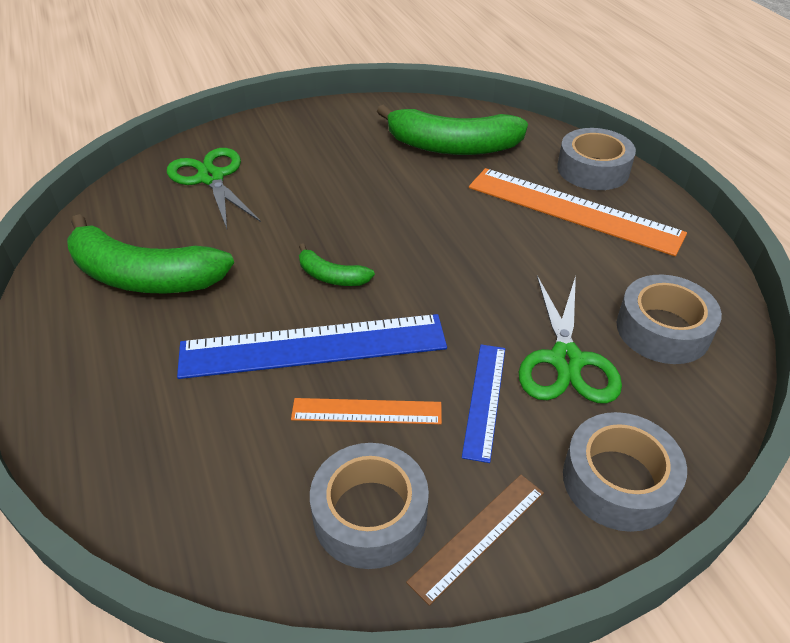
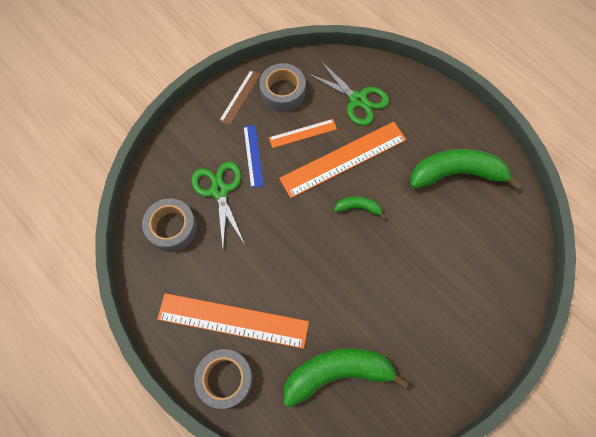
camera: 160 degrees right, 25 degrees up
green scissors [167,148,261,229] -> green scissors moved to [307,60,389,126]
blue ruler [177,314,447,379] -> orange ruler [279,122,406,198]
grey tape [563,412,687,532] -> none

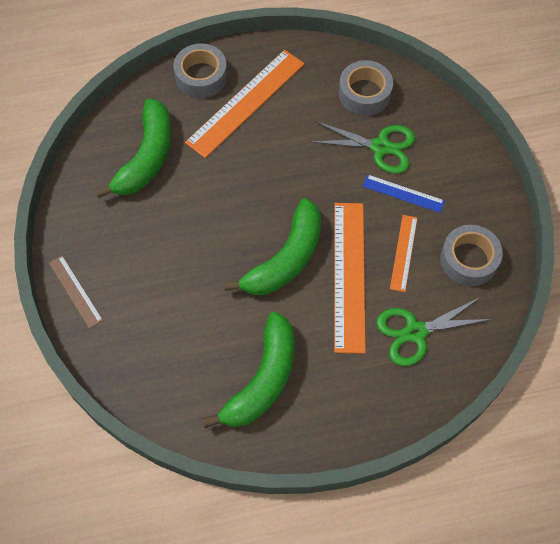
camera: 120 degrees right, 5 degrees down
brown ruler [219,70,261,125] -> brown ruler moved to [49,255,103,329]
green banana [334,196,386,220] -> green banana [224,198,321,295], size x2.13

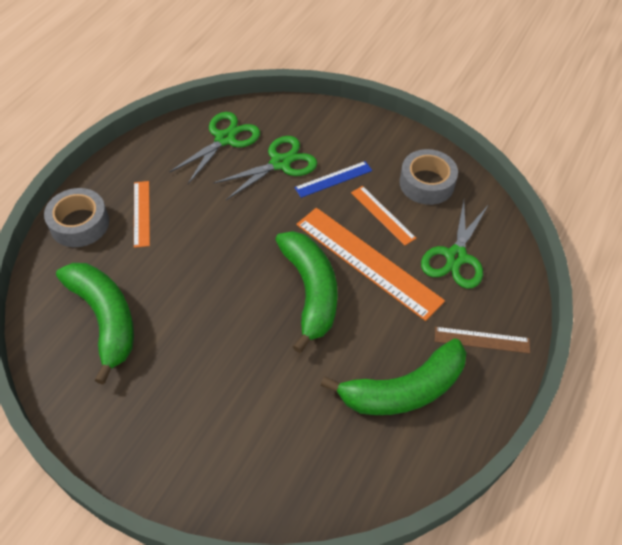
camera: 50 degrees left, 10 degrees down
brown ruler [49,255,103,329] -> brown ruler moved to [435,327,530,353]
orange ruler [185,50,304,158] -> orange ruler [134,181,150,248], size x0.52
green banana [202,312,295,428] -> green banana turned 90 degrees clockwise [321,338,466,415]
grey tape [339,60,393,116] -> green scissors [169,112,260,184]

